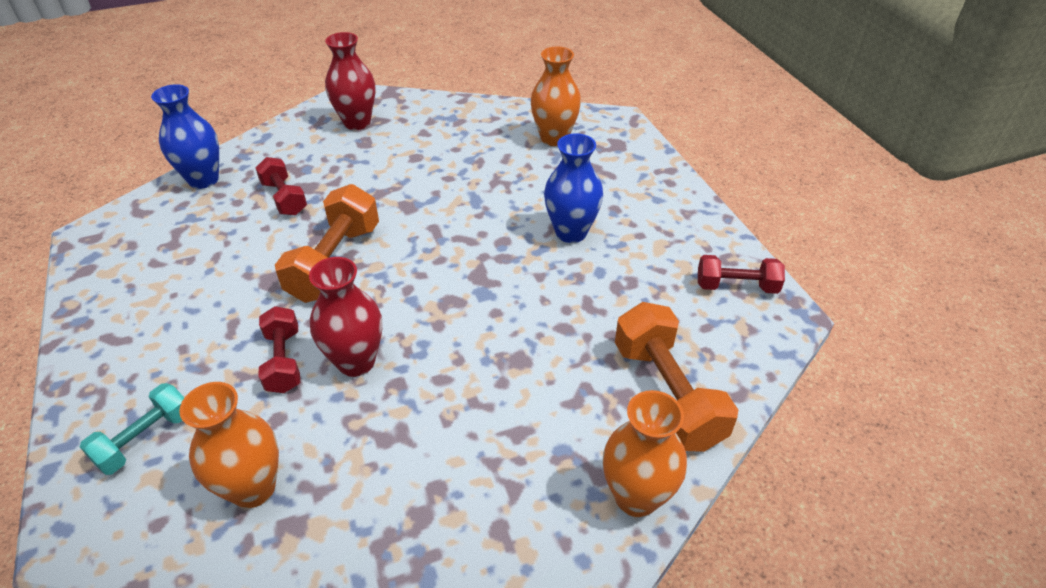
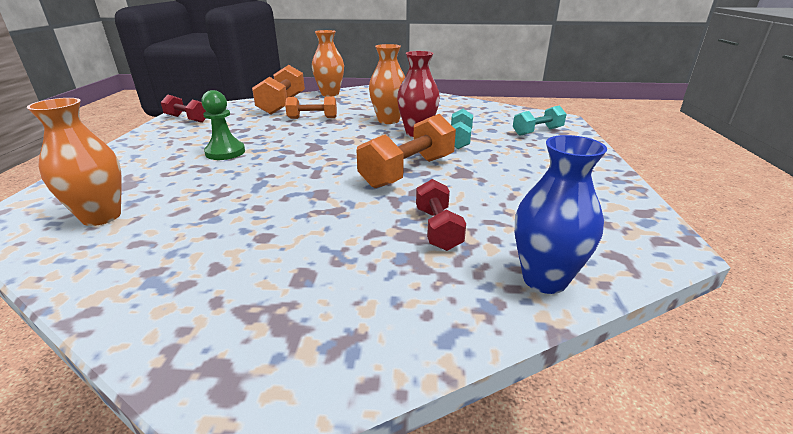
camera: 155 degrees left, 15 degrees down
orange vase [179,382,279,508] -> orange vase moved to [369,44,405,124]
red dumbbell [259,306,300,393] -> turquoise dumbbell [451,109,473,149]
red vase [325,32,375,130] -> none
blue vase [544,133,603,243] -> green pawn [201,90,245,160]
none -> orange dumbbell [285,96,337,119]

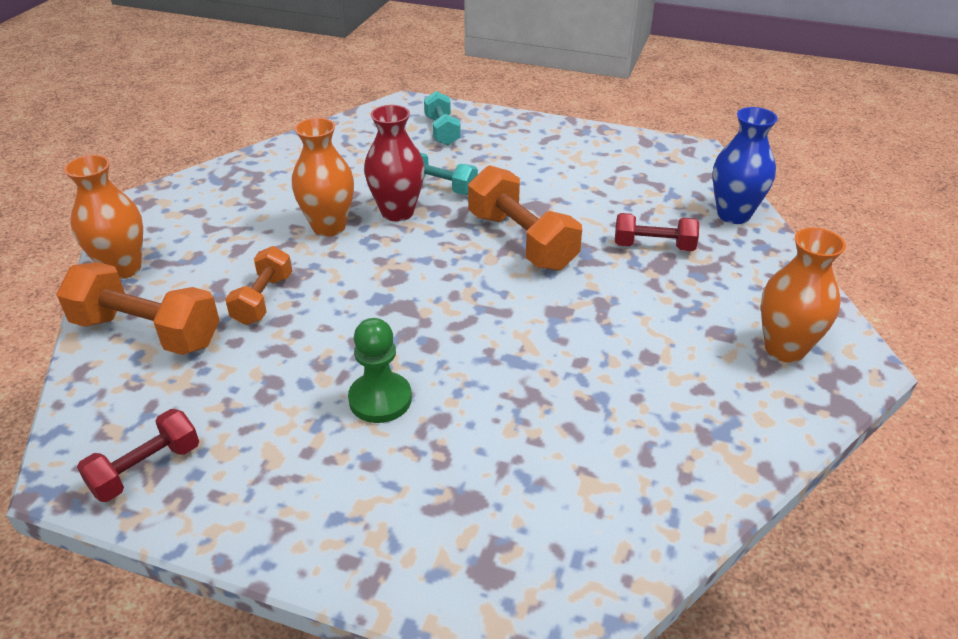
camera: 75 degrees left, 10 degrees up
orange vase [27,98,122,226] -> orange vase moved to [761,228,846,363]

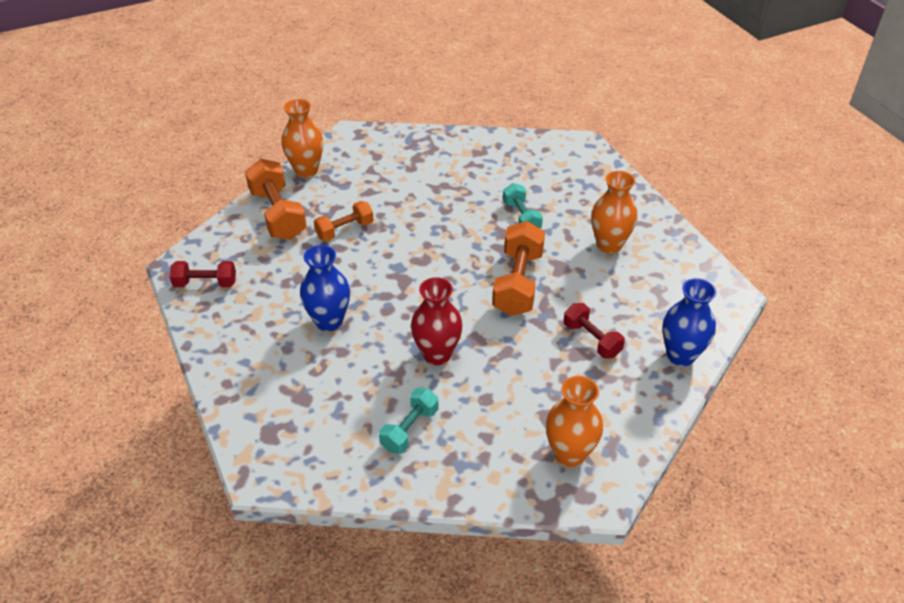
camera: 45 degrees right, 5 degrees up
orange vase [292,118,354,237] -> orange vase moved to [591,171,637,254]
green pawn [348,318,412,423] -> blue vase [300,245,350,332]
red vase [364,105,425,221] -> red vase moved to [411,277,463,365]
turquoise dumbbell [424,91,461,145] -> turquoise dumbbell moved to [379,388,438,454]

